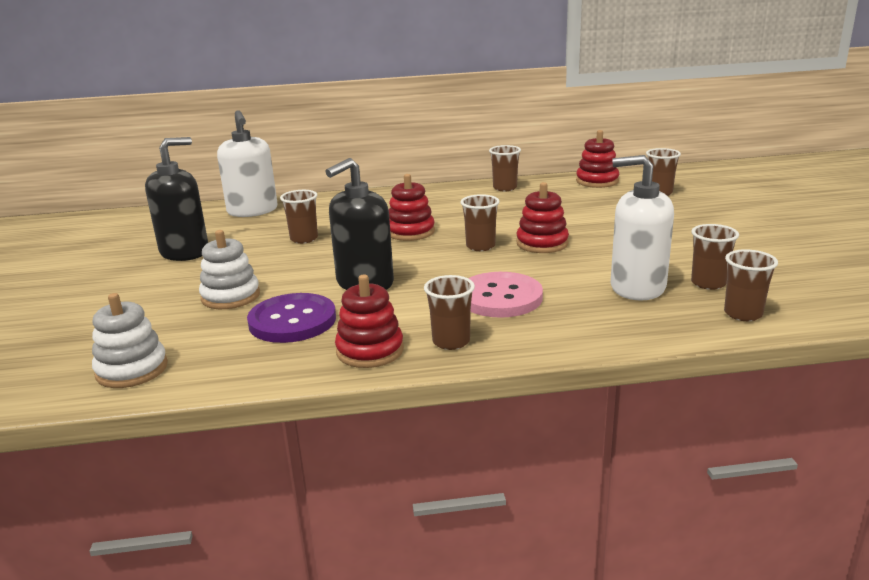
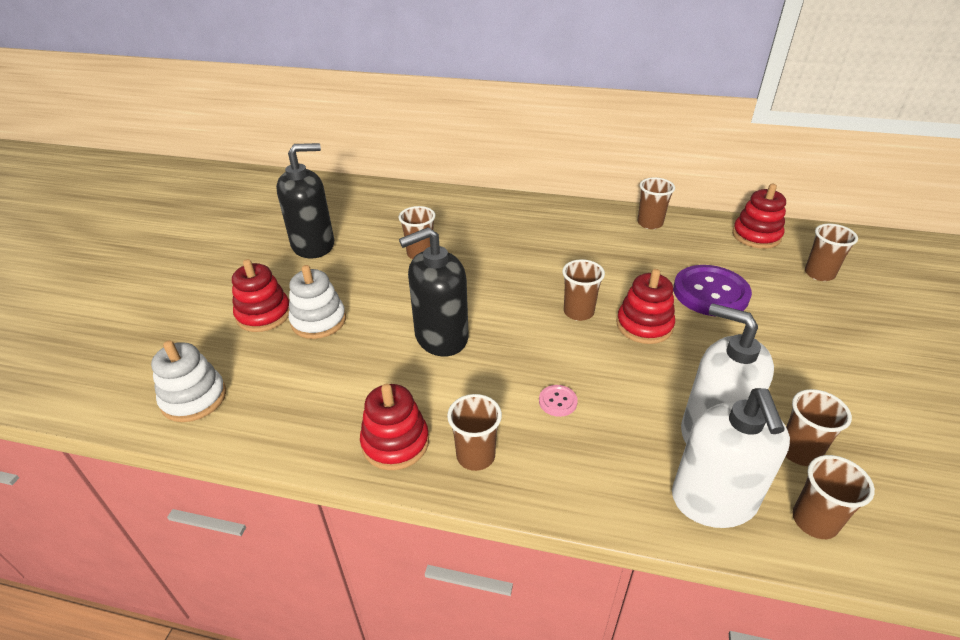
camera: 20 degrees right, 15 degrees up
white soap dispenser [217,110,278,217] -> white soap dispenser moved to [672,388,790,528]
purple button [247,293,336,343] -> purple button moved to [673,265,752,317]
red stacking toy [388,174,435,241] -> red stacking toy moved to [232,259,289,332]
pink button [468,272,543,318] -> pink button [539,385,578,417], size x0.43

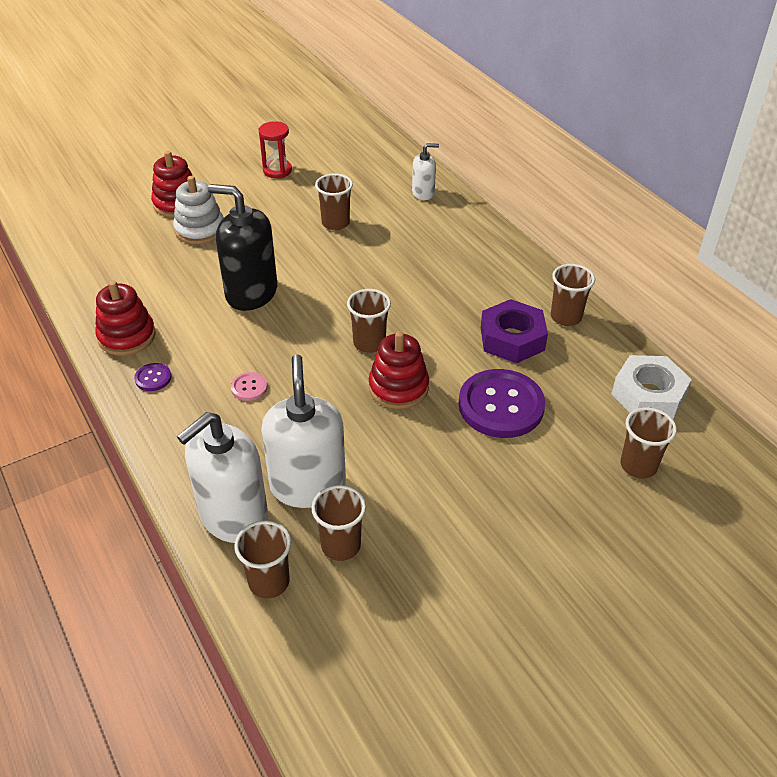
camera: 45 degrees right, 5 degrees up
white stacking toy [151,340,226,422] -> none
black soap dispenser [276,143,334,258] -> red hourglass [259,121,292,178]
brown cup [447,394,502,471] -> purple button [134,363,172,391]
red stacking toy [732,184,786,249] -> white nut [611,355,692,419]
none -> white soap dispenser [412,143,439,200]
none -> purple nut [481,299,548,363]

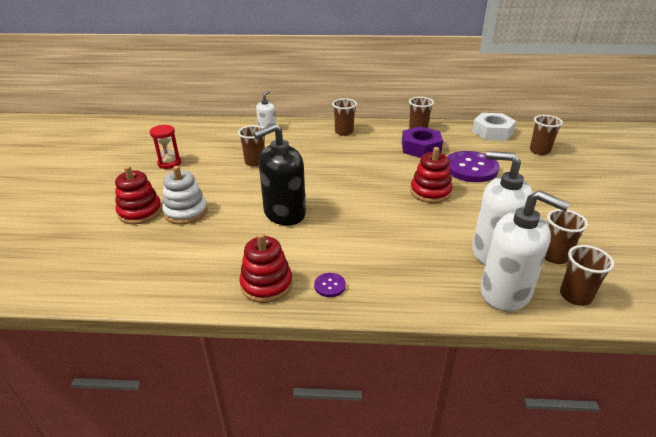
camera: 55 degrees left, 10 degrees down
white soap dispenser [177,412,268,543] -> white soap dispenser turned 45 degrees counterclockwise [480,190,570,312]
pink button [231,372,268,401] -> none
brown cup [347,289,391,353] -> brown cup moved to [332,98,357,136]

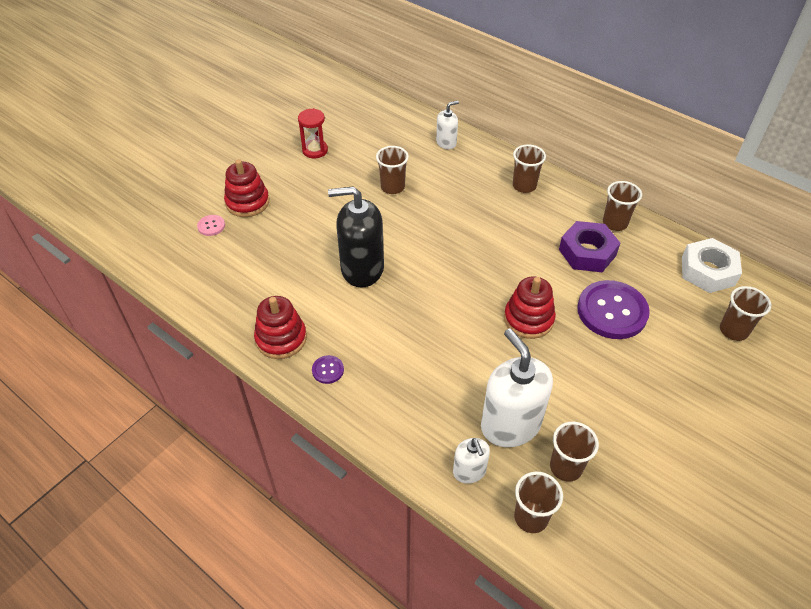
camera: 35 degrees right, 15 degrees up
white stacking toy [162,166,208,224] -> none
white soap dispenser [480,190,570,312] -> white soap dispenser [453,438,490,484], size x0.51
none -> pink button [197,215,225,236]

